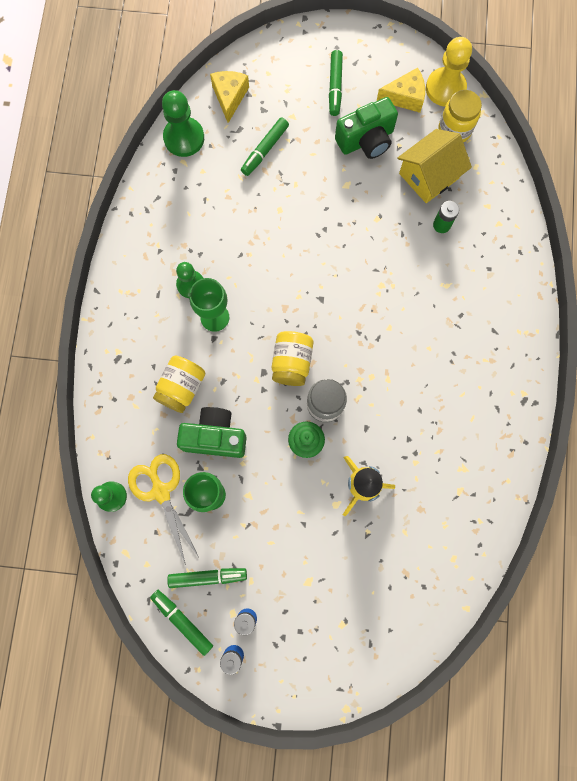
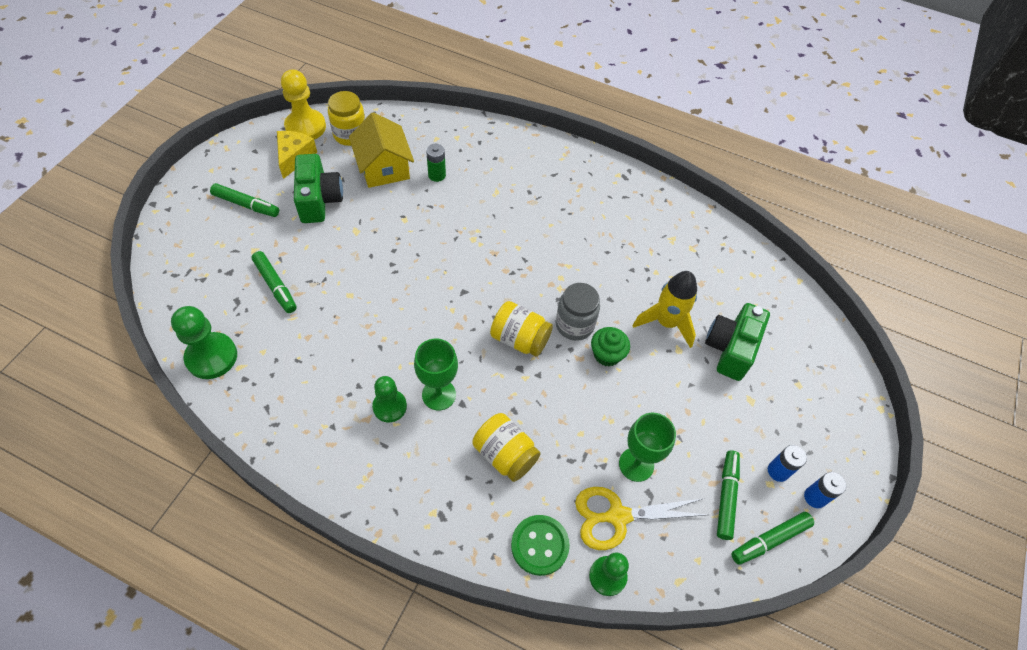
camera: 75 degrees left, 20 degrees down
green camera [177,407,247,458] -> green camera moved to [705,303,770,381]
yellow cheese [210,71,249,123] -> none
none -> green button [511,515,570,576]

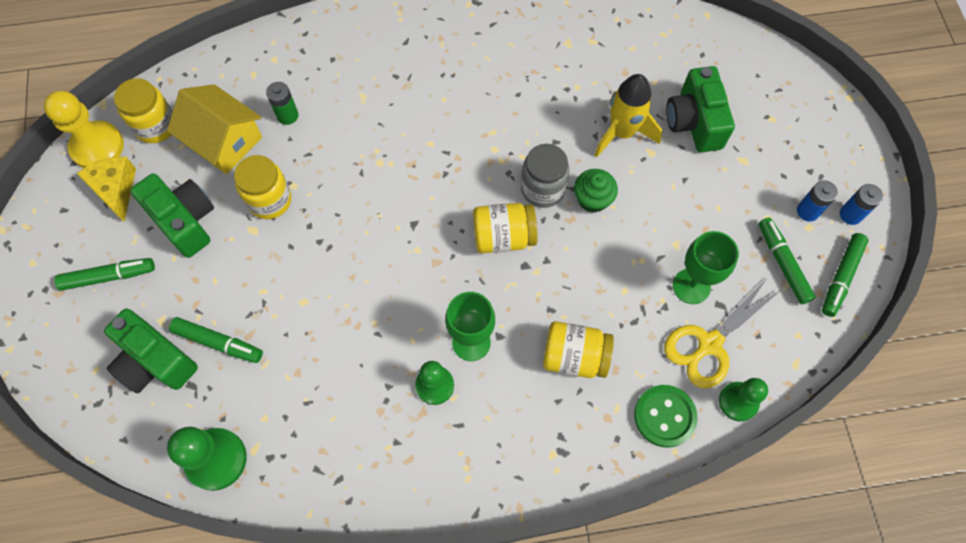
camera: 30 degrees left, 10 degrees up
none -> green camera [104,309,198,393]
none -> yellow jar [234,155,292,219]

